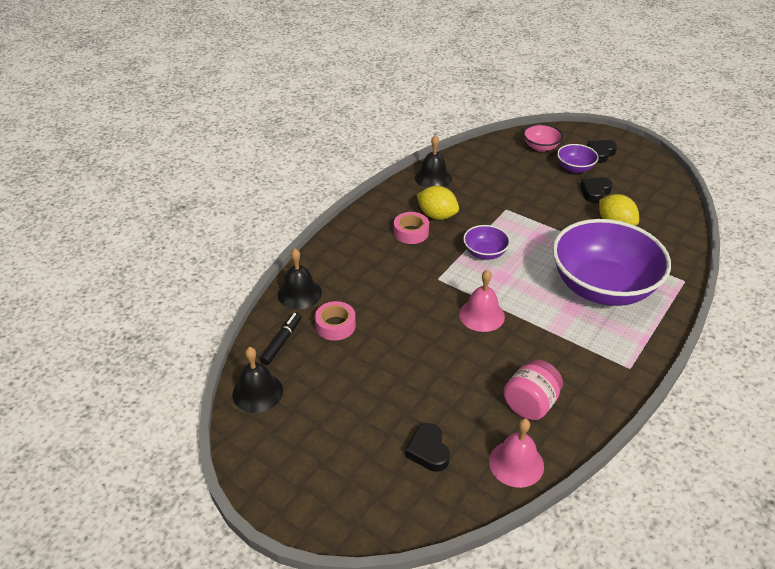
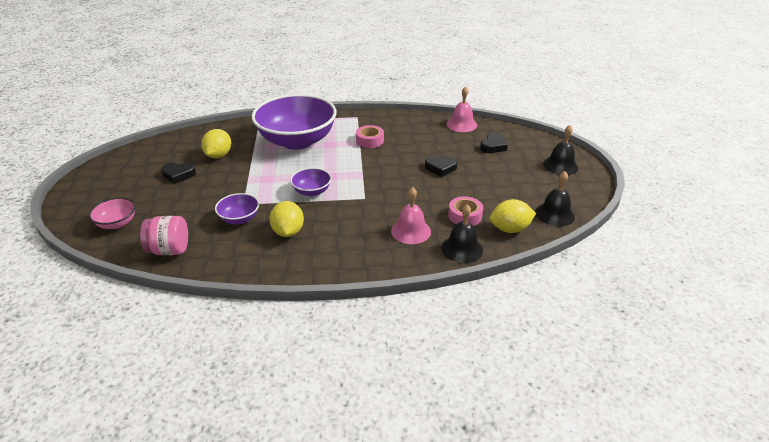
camera: 130 degrees left, 5 degrees down
black marker [260,312,302,365] -> yellow lemon [490,199,536,233]
pink tape [394,212,429,244] -> pink tape moved to [356,125,384,148]
black bell [415,135,452,188] -> black bell moved to [543,125,578,175]
pink bell [459,270,505,332] -> pink bell moved to [391,187,431,244]
pink jar [503,359,563,420] -> pink jar moved to [140,216,188,255]
purple bowl [557,144,599,173] -> purple bowl moved to [215,193,259,224]
black heart [587,140,617,163] -> black heart moved to [425,156,458,177]

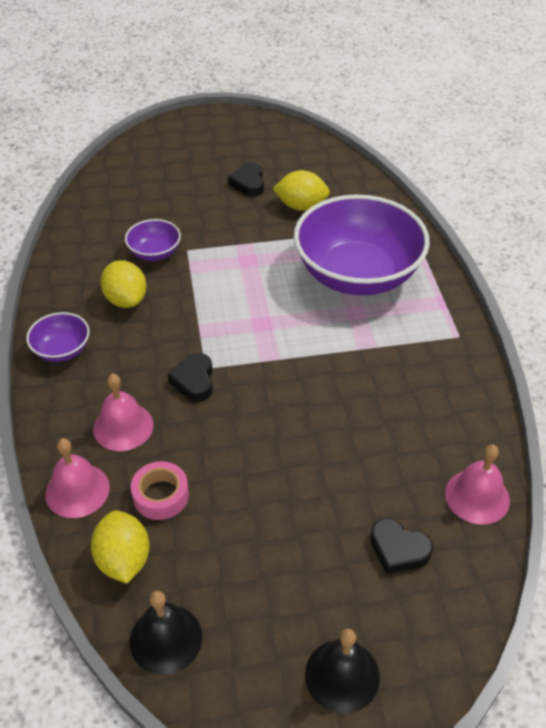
camera: 85 degrees right, 10 degrees up
pink bowl [89,197,136,229] -> none
pink jar [140,216,188,255] -> none
yellow lemon [269,201,304,237] -> yellow lemon turned 75 degrees clockwise [101,260,147,308]
purple bowl [290,168,331,196] -> purple bowl moved to [26,312,90,362]
pink tape [356,125,384,148] -> none
black heart [425,156,458,177] -> black heart moved to [168,353,213,402]
black bell [441,204,483,263] -> pink bell [45,438,110,518]

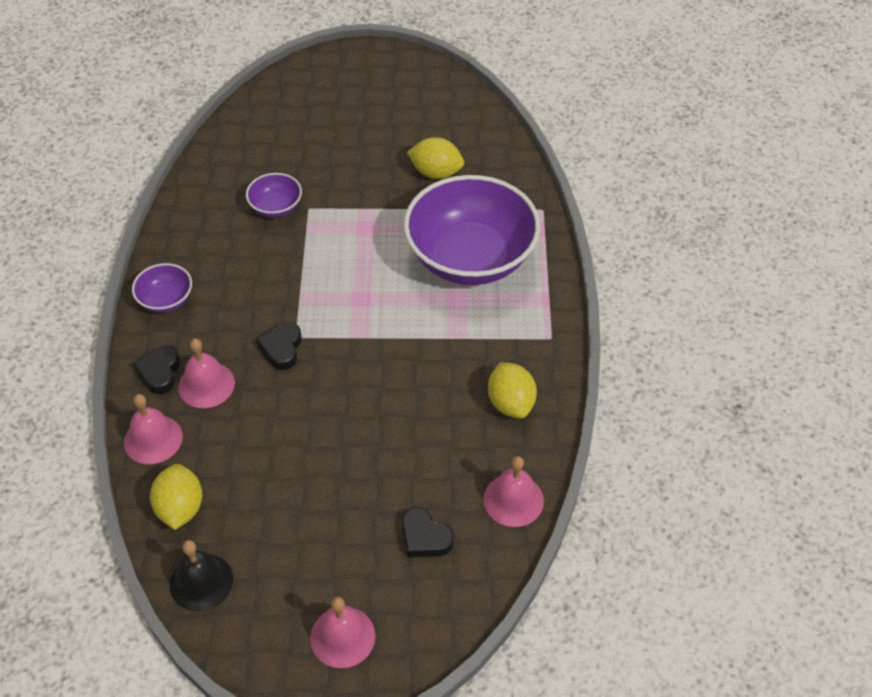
camera: 10 degrees right, 5 degrees up
yellow lemon [101,260,147,308] -> yellow lemon moved to [488,362,537,418]
pink tape [131,461,189,520] -> none
black heart [228,163,264,197] -> black heart moved to [133,345,180,394]
black bell [305,629,380,713] -> pink bell [310,597,375,668]

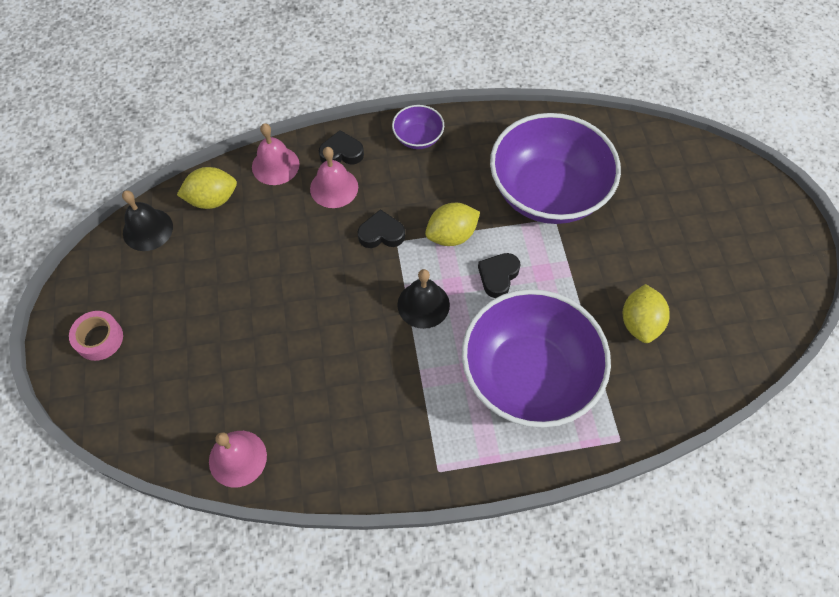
camera: 80 degrees right, 10 degrees up
purple bowl [246,173,302,218] -> purple bowl [490,113,621,224], size x2.31
pink bell [310,597,375,668] -> pink tape [69,311,123,361]
black heart [402,507,454,557] -> black heart moved to [478,253,521,298]
yellow lemon [488,362,537,418] -> yellow lemon moved to [425,203,480,246]
none -> black bell [397,269,450,329]

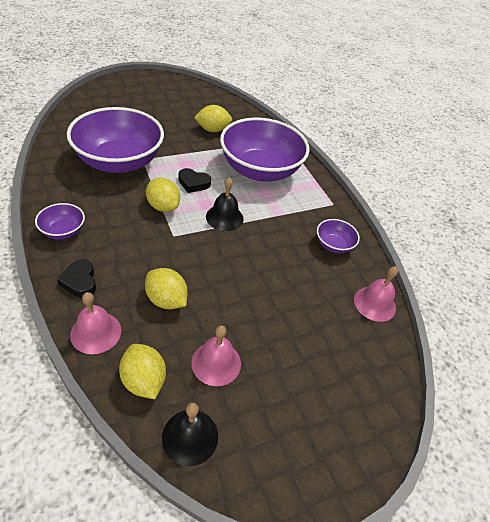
camera: 110 degrees left, 15 degrees down
pink tape [69,311,123,361] -> none
pink bell [310,147,358,208] -> pink bell moved to [191,325,241,386]
black heart [358,209,405,248] -> none
none -> yellow lemon [145,268,188,309]
none -> purple bowl [317,219,360,253]

